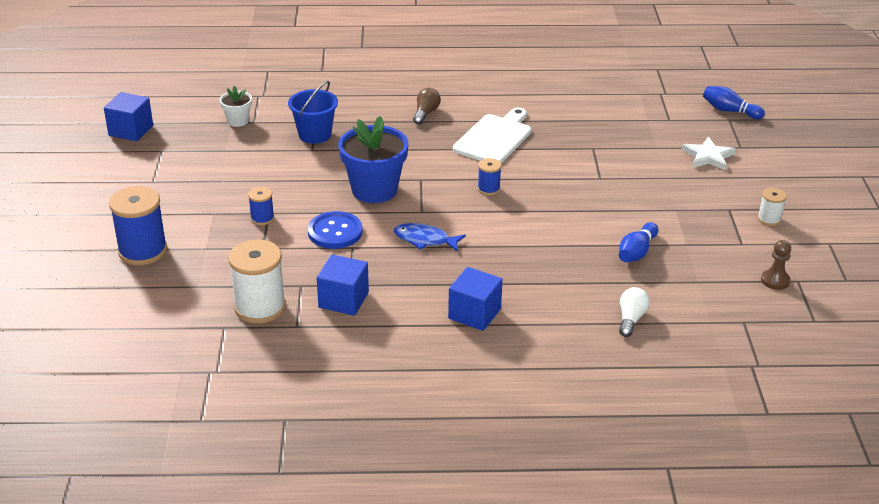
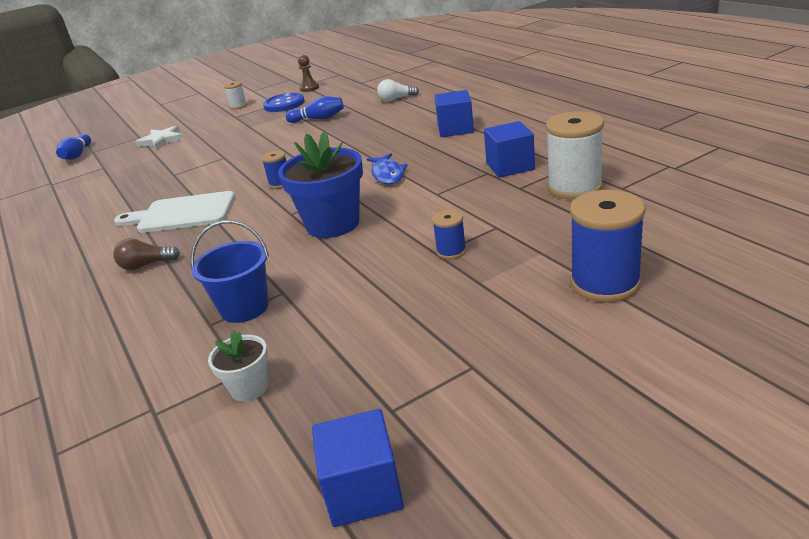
camera: 115 degrees left, 5 degrees down
blue button [308,211,363,249] -> blue button moved to [263,93,304,112]

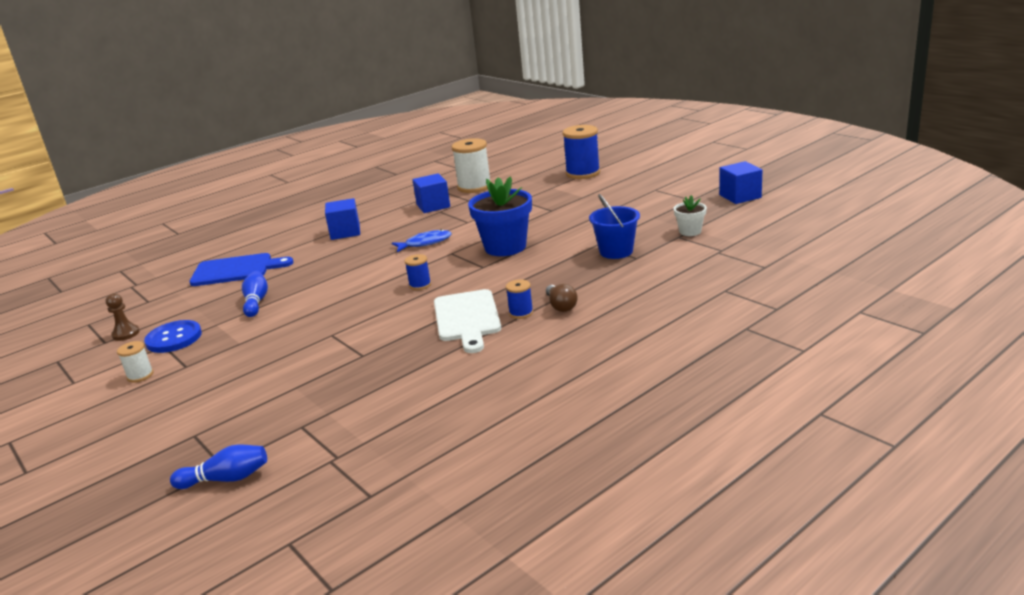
camera: 100 degrees left, 5 degrees down
white star [135,126,183,150] -> none
white light bulb [377,79,419,102] -> blue cutting board [189,253,294,286]
blue spool [432,210,466,259] -> blue spool moved to [506,279,533,319]

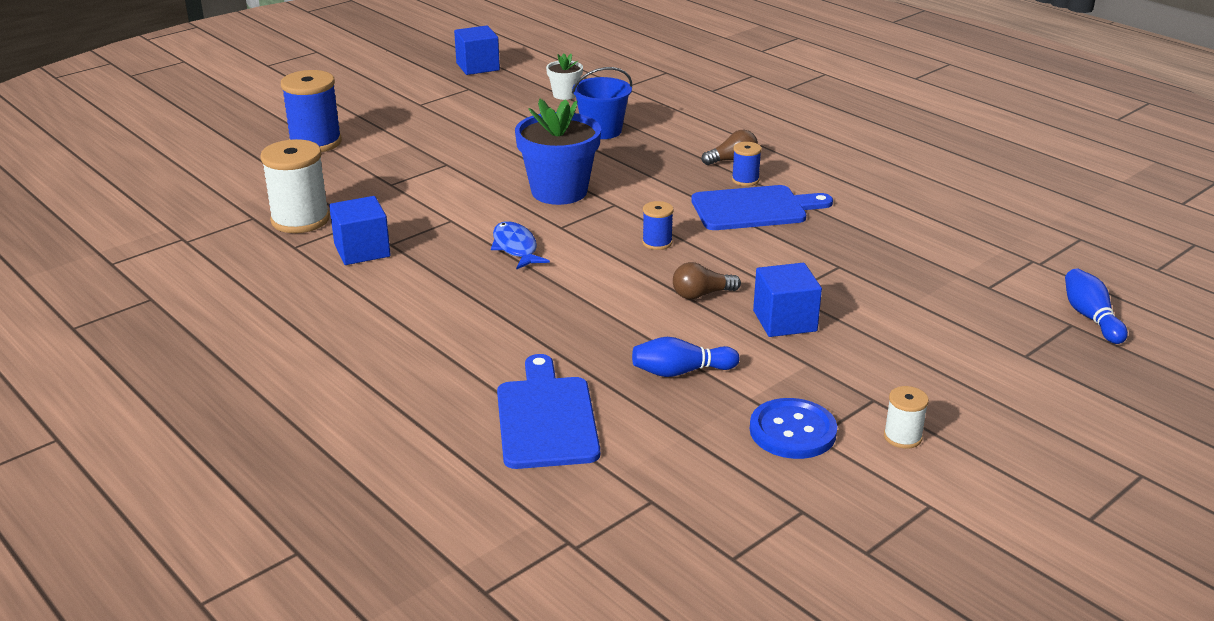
camera: 95 degrees left, 5 degrees up
brown pawn [106,293,140,341] -> none
blue cube [325,198,360,240] -> blue cube moved to [753,263,822,337]
white cutting board [434,289,501,353] -> blue cutting board [691,185,833,230]
none -> brown light bulb [673,262,741,299]

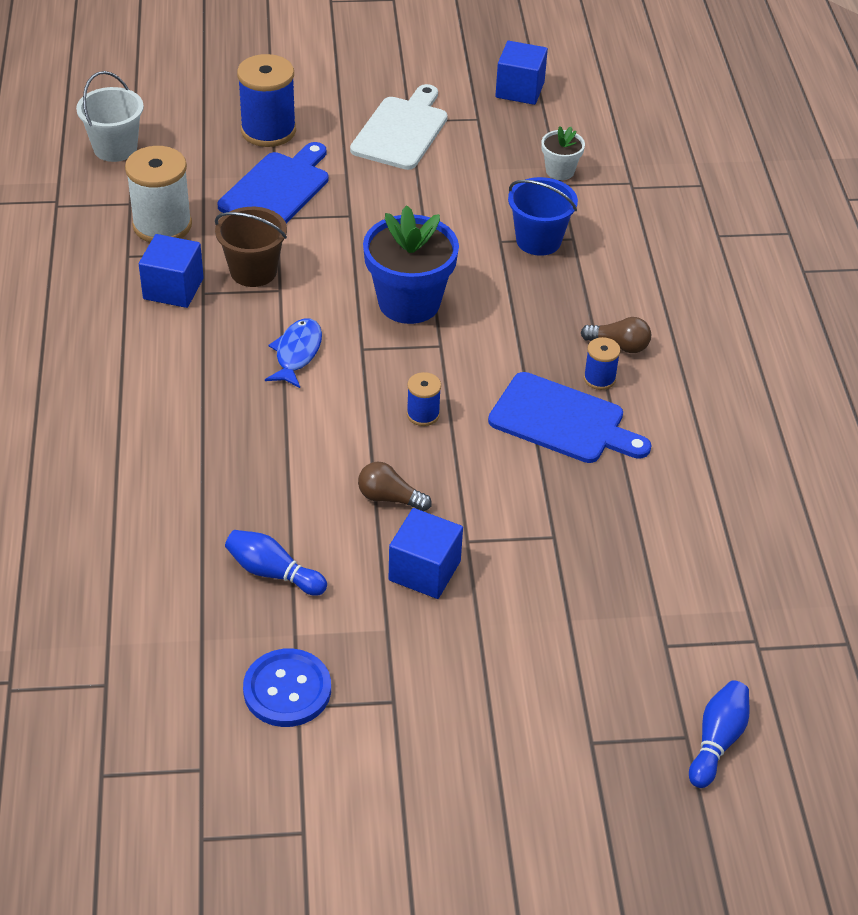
camera: 35 degrees right, 15 degrees up
blue cutting board [497,354,600,469] -> blue cutting board moved to [218,142,329,223]
white spool [884,386,929,449] -> none
none -> white bucket [76,71,144,162]
none -> brown bucket [215,207,287,287]
none -> white cutting board [350,84,448,170]

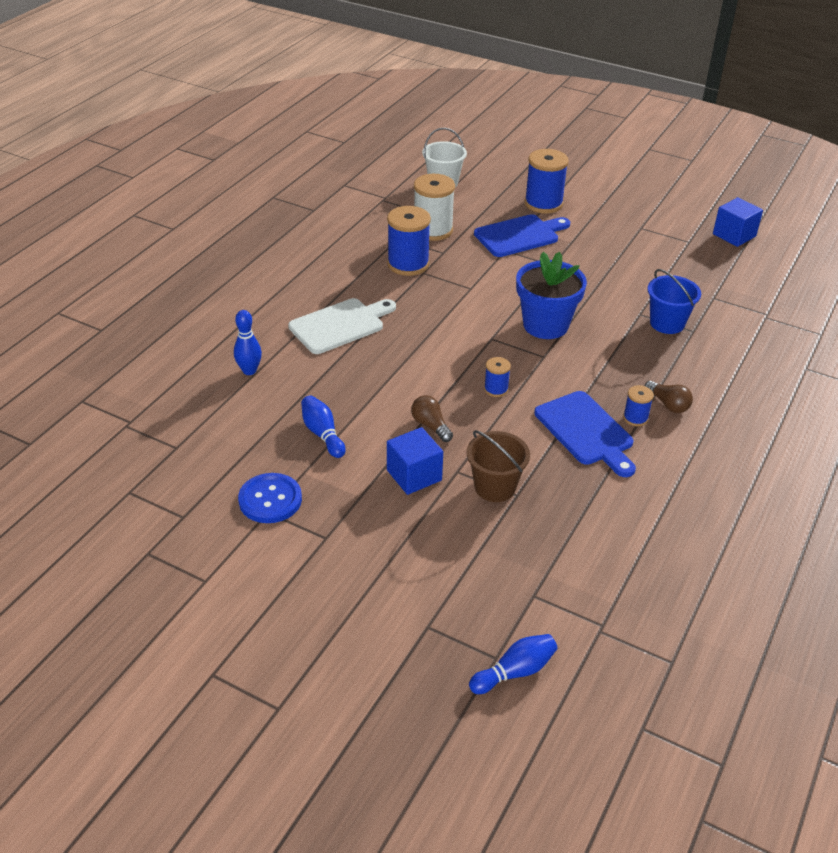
camera: 35 degrees right, 5 degrees down
blue cube [139,234,204,308] -> blue spool [387,206,431,276]
brown bucket [215,207,287,287] -> brown bucket moved to [466,430,530,502]
blue fish [265,318,322,388] -> none
white cutting board [350,84,448,170] -> white cutting board moved to [288,298,396,354]
white flower pot [542,126,585,180] -> none
none -> blue bowling pin [234,310,262,375]

